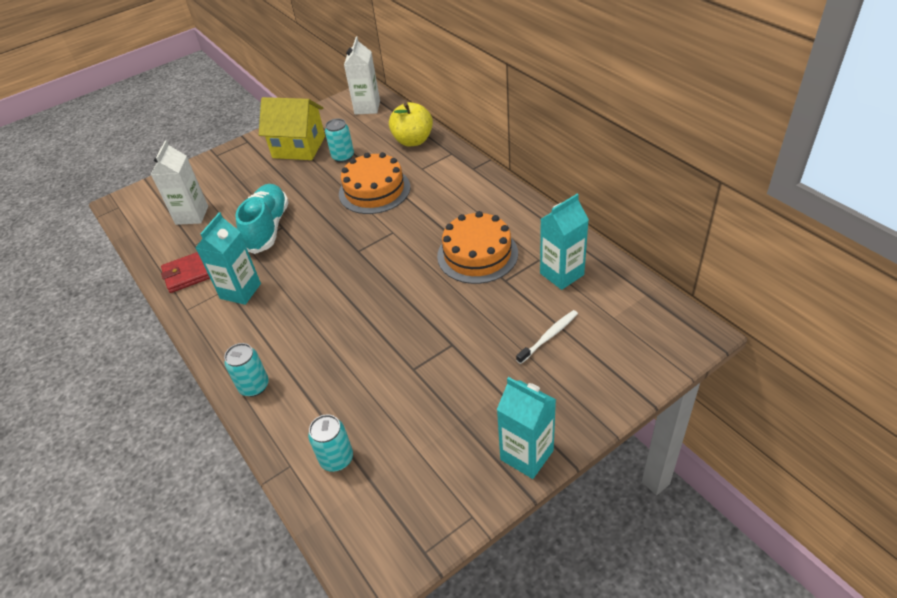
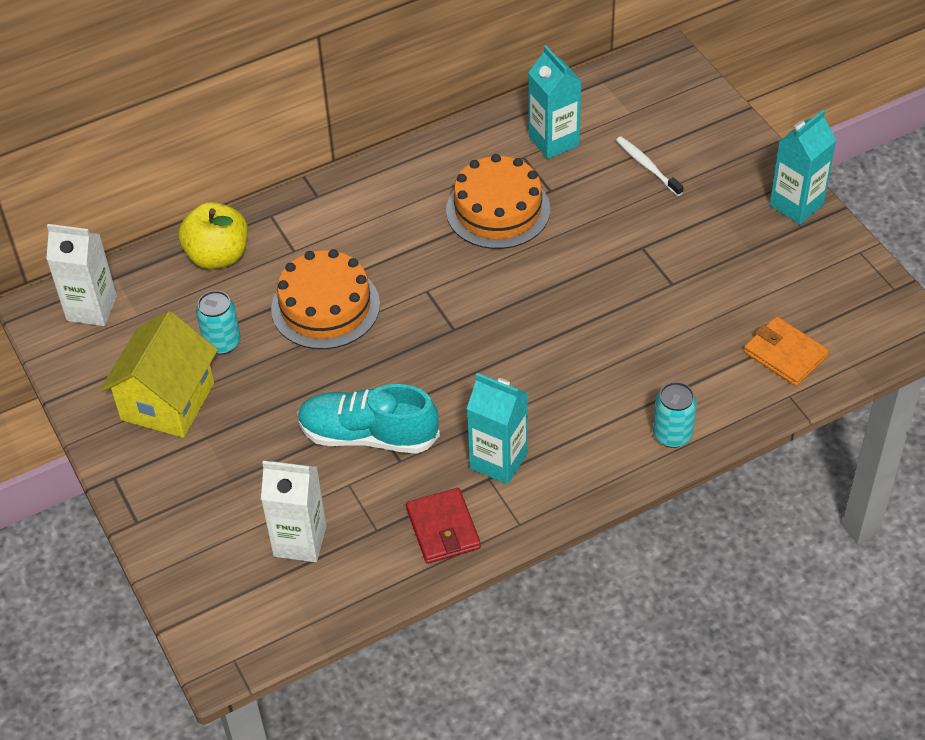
camera: 85 degrees left, 5 degrees up
turquoise can [308,414,353,472] -> orange wallet [744,316,829,386]

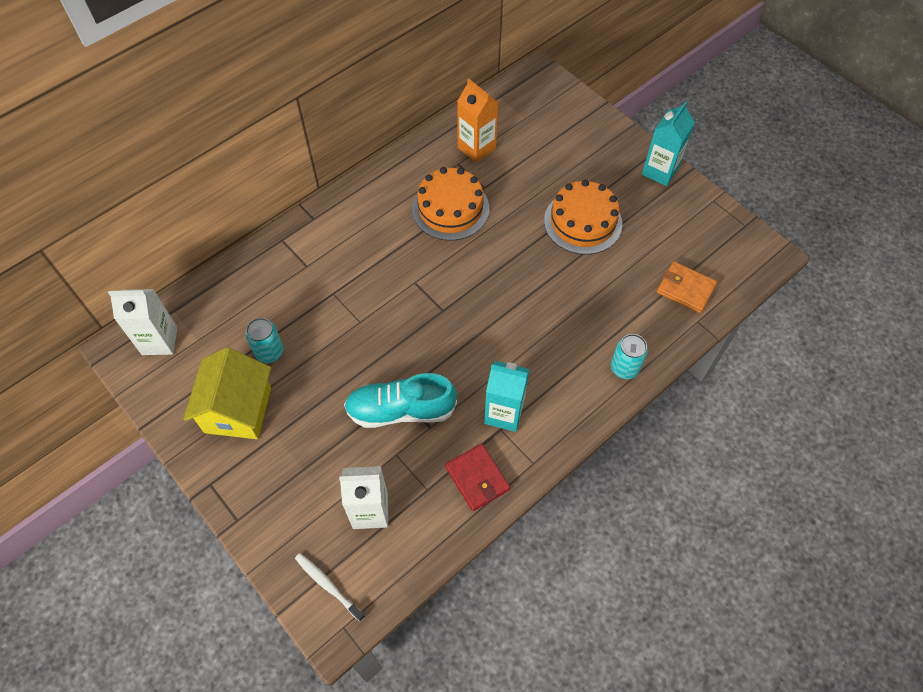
camera: 15 degrees left, 10 degrees up
yellow apple [179,202,248,269] -> none
orange cake [271,249,380,349] -> orange cake moved to [544,180,622,255]
turquoise carton [528,45,582,159] -> orange carton [457,79,498,163]
white toothbrush [616,137,684,196] -> white toothbrush moved to [295,553,365,621]

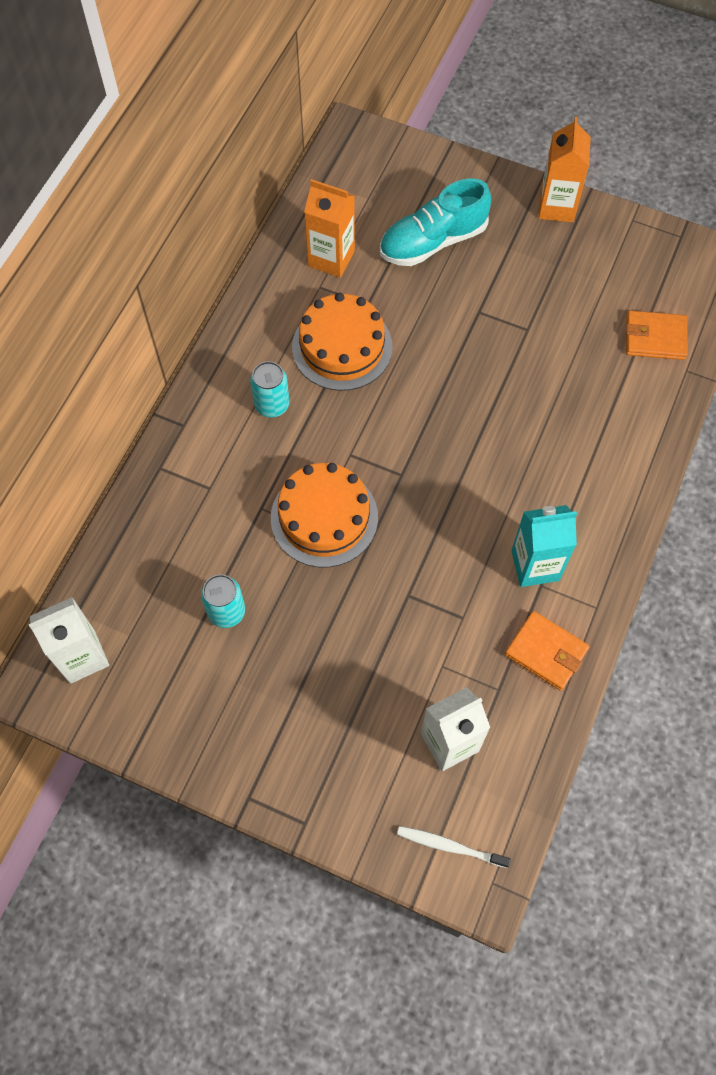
camera: 25 degrees left, 5 degrees up
yellow house [183,347,271,439] -> none
turquoise shoe [344,373,457,428] -> turquoise shoe moved to [380,178,491,266]
red wallet [445,444,510,511] -> orange wallet [505,611,590,691]
orange cake [544,180,622,255] -> orange cake moved to [271,463,378,567]
turquoise can [611,334,648,379] -> turquoise can moved to [250,361,290,417]
turquoise carton [642,101,695,186] -> orange carton [538,116,591,222]

